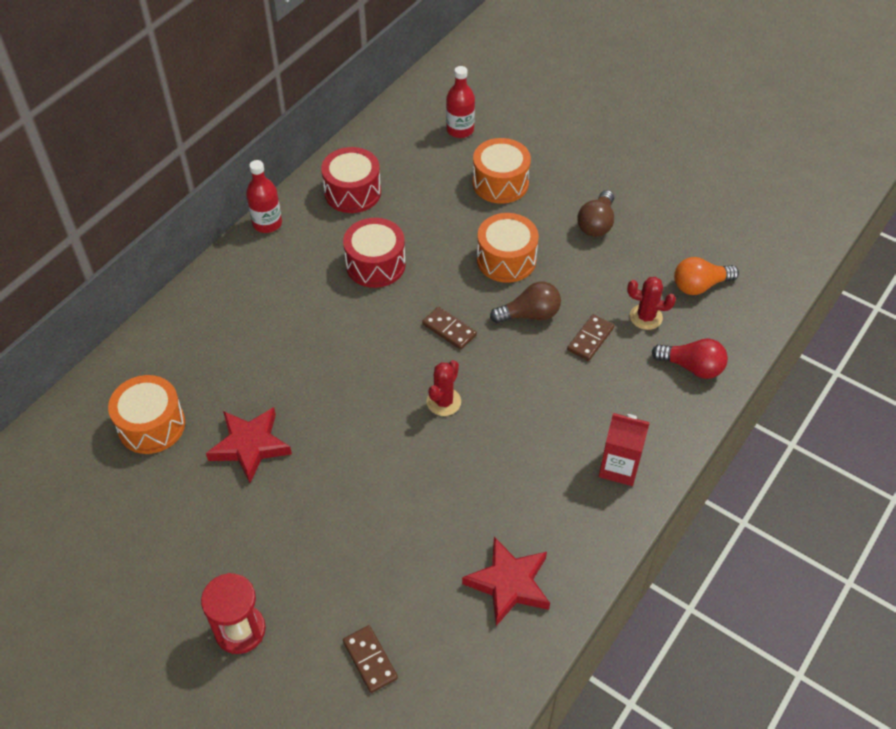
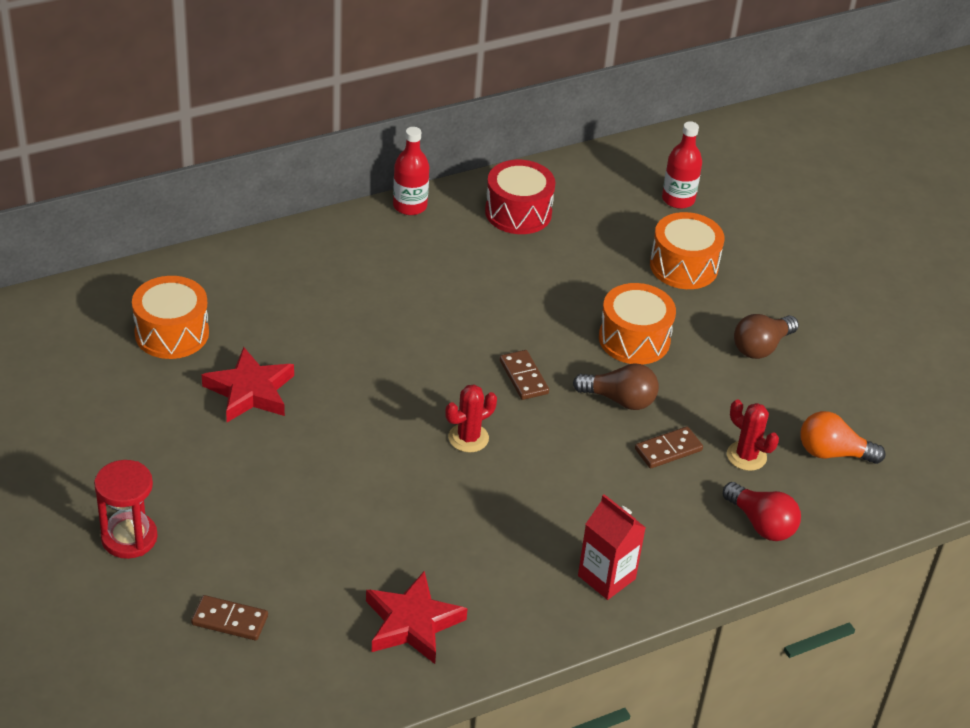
camera: 25 degrees right, 10 degrees down
red drum [343,218,406,288] -> none
brown domino [343,625,398,693] -> brown domino turned 75 degrees counterclockwise [191,595,268,641]

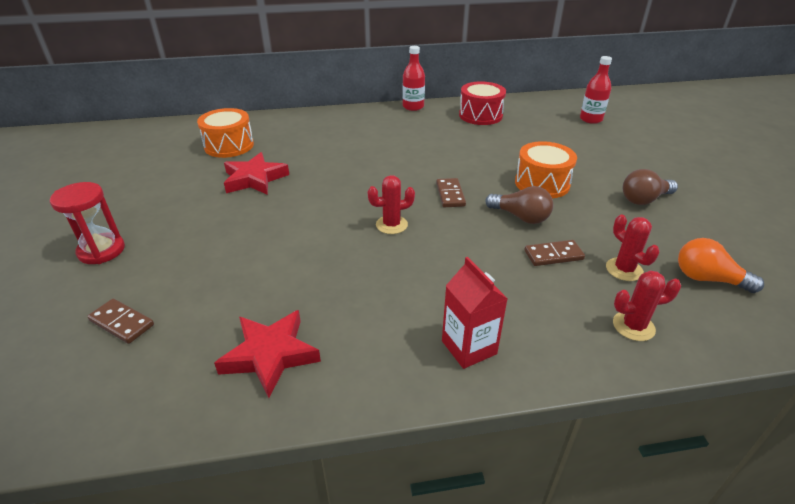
camera: 20 degrees right, 5 degrees down
orange drum [650,212,725,289] -> none
red light bulb [723,482,801,541] -> red cactus [613,271,681,341]

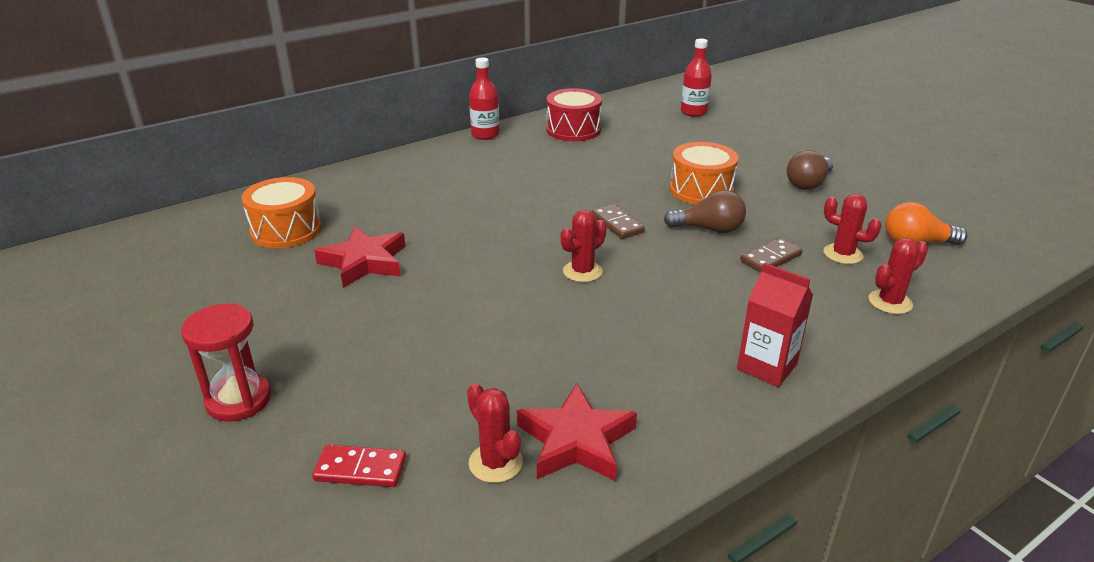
camera: 25 degrees left, 5 degrees down
brown domino [87,299,154,344] -> red domino [312,445,406,487]
none -> red cactus [467,383,523,483]

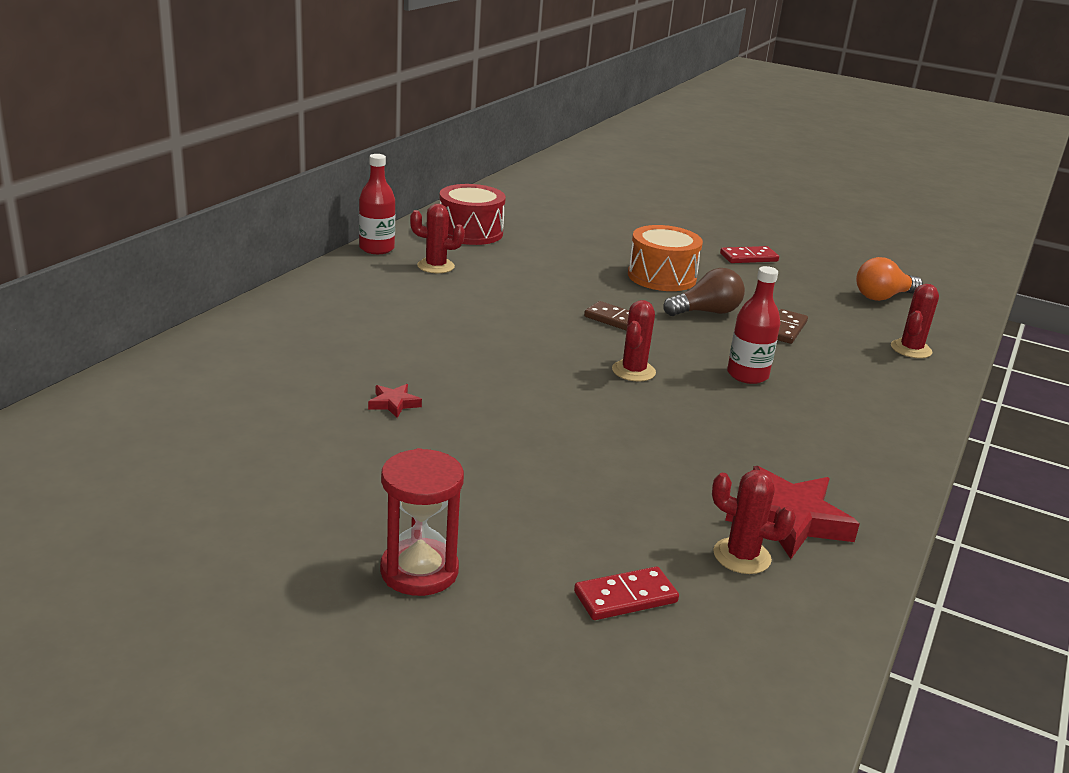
camera: 30 degrees left, 5 degrees down
orange drum [241,177,322,248] -> none
red star [314,226,406,288] -> red star [368,384,422,418], size x0.47
red bottle [681,39,712,117] -> red bottle moved to [727,266,780,384]
red carton [737,263,813,387] -> none
brown light bulb [787,150,833,190] -> red domino [720,246,779,263]
red cactus [823,194,882,264] -> red cactus moved to [410,204,465,273]

